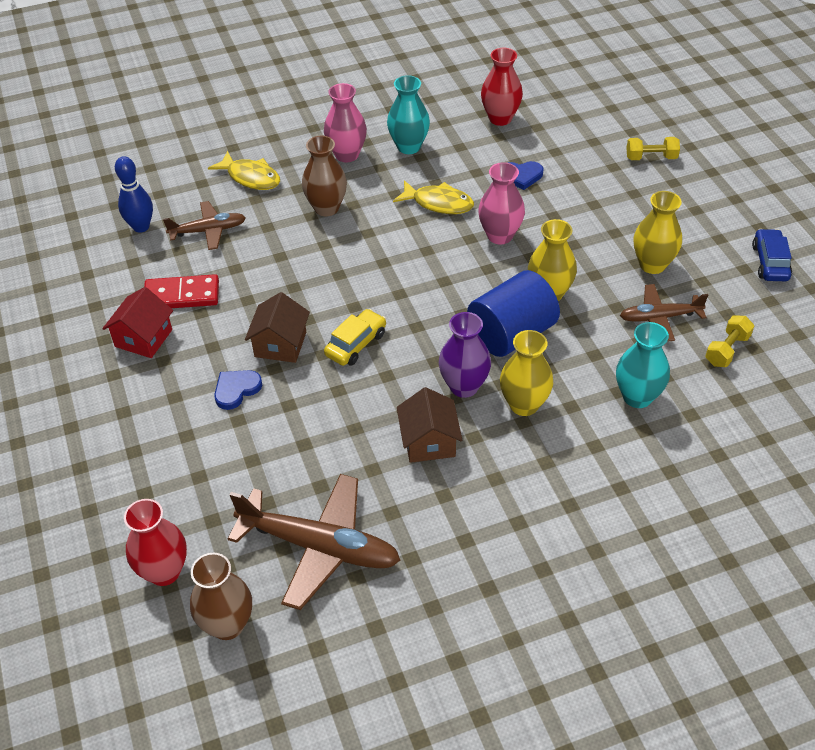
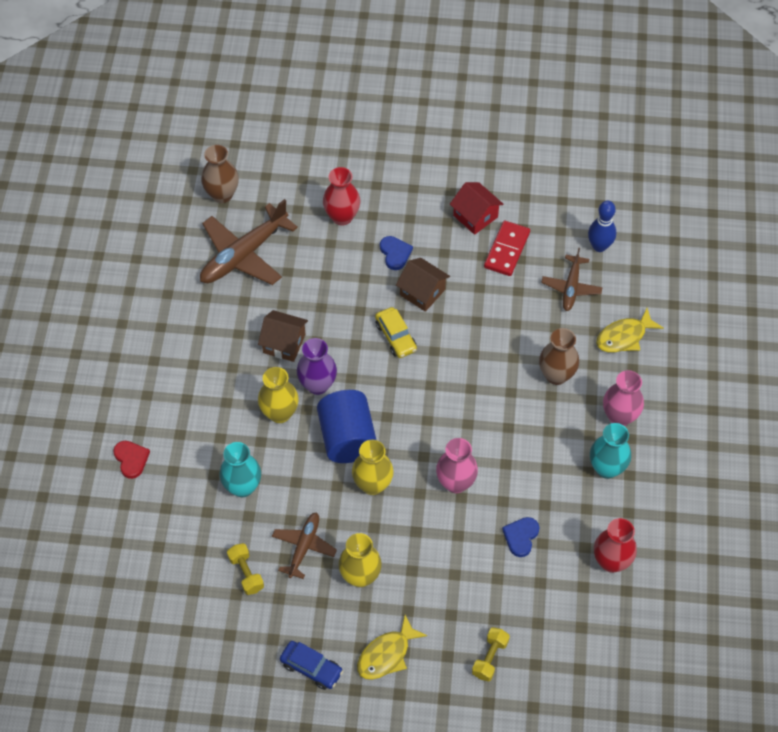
camera: 115 degrees right, 10 degrees up
red vase [124,499,187,586] -> red vase moved to [323,167,360,226]
yellow fish [393,180,474,214] -> yellow fish moved to [357,615,427,680]
none -> red heart [113,441,150,479]

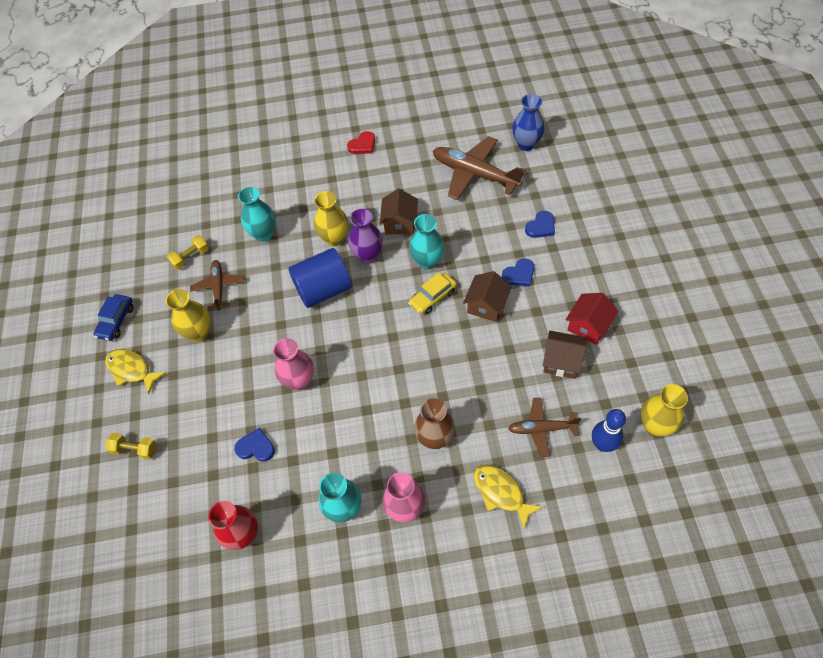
camera: 80 degrees right, 0 degrees up
red heart [113,441,150,479] -> red heart moved to [347,131,375,154]
brown vase [201,145,239,203] -> blue vase [512,94,545,151]
brown plane [272,512,337,579] -> brown plane turned 105 degrees counterclockwise [190,260,245,311]
red vase [323,167,360,226] -> blue heart [525,211,555,238]
yellow vase [352,440,394,495] -> yellow vase moved to [641,384,688,436]
red domino [484,220,530,276] -> brown house [543,330,586,379]
none -> turquoise vase [409,214,444,269]

